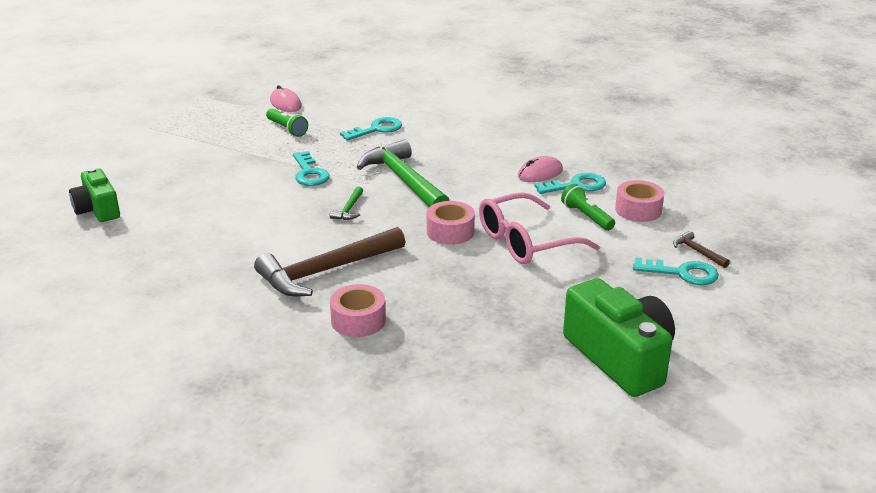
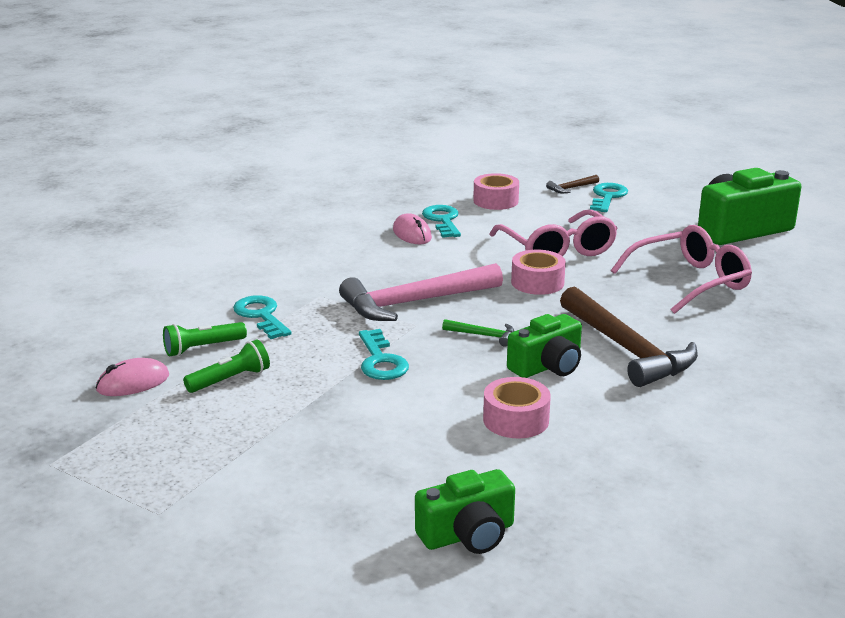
camera: 85 degrees left, 5 degrees down
turquoise key [293,151,330,186] -> turquoise key turned 90 degrees clockwise [359,329,409,380]
pink tape [330,284,386,337] -> pink tape moved to [483,377,551,438]
green hammer [357,139,450,207] -> pink hammer [339,263,503,321]
green flashlight [561,184,615,231] -> green flashlight moved to [163,322,247,356]
none -> green camera [507,314,582,378]
none -> pink glasses [611,225,752,314]

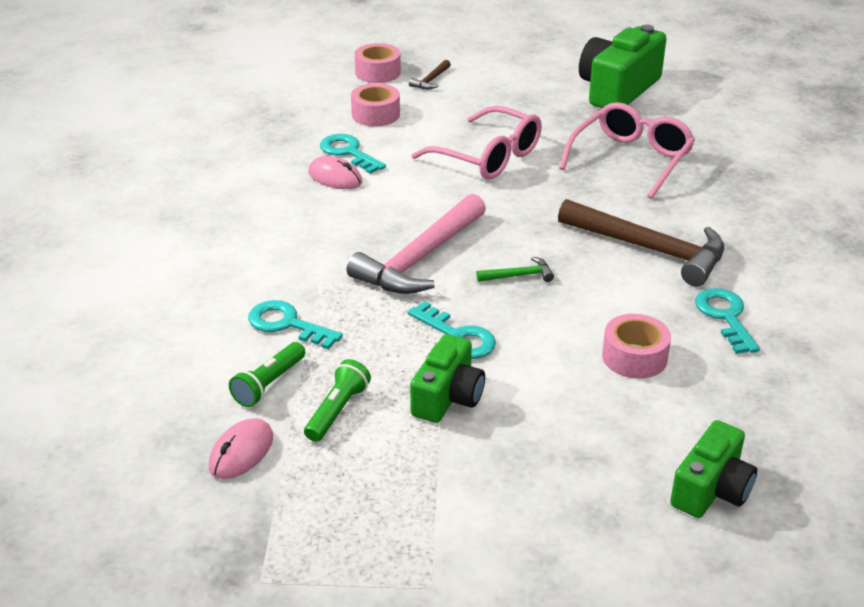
camera: 30 degrees left, 10 degrees up
green camera [507,314,582,378] -> green camera moved to [410,334,485,423]
pink tape [511,250,566,295] -> pink tape moved to [355,43,401,83]
turquoise key [590,183,628,212] -> turquoise key moved to [695,288,760,354]

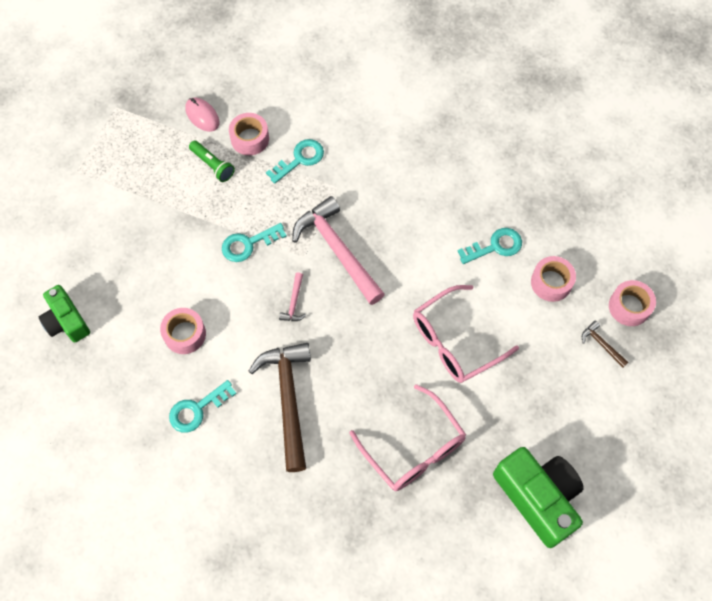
camera: 110 degrees right, 30 degrees up
green flashlight [229,342,305,407] -> pink tape [229,113,269,156]
pink mouse [308,156,362,189] -> none
green camera [410,334,485,423] -> none
green hammer [476,257,554,282] -> pink hammer [279,272,306,321]
brown hammer [558,199,724,286] -> brown hammer turned 120 degrees clockwise [249,343,311,472]
turquoise key [695,288,760,354] -> turquoise key turned 135 degrees clockwise [169,380,237,433]

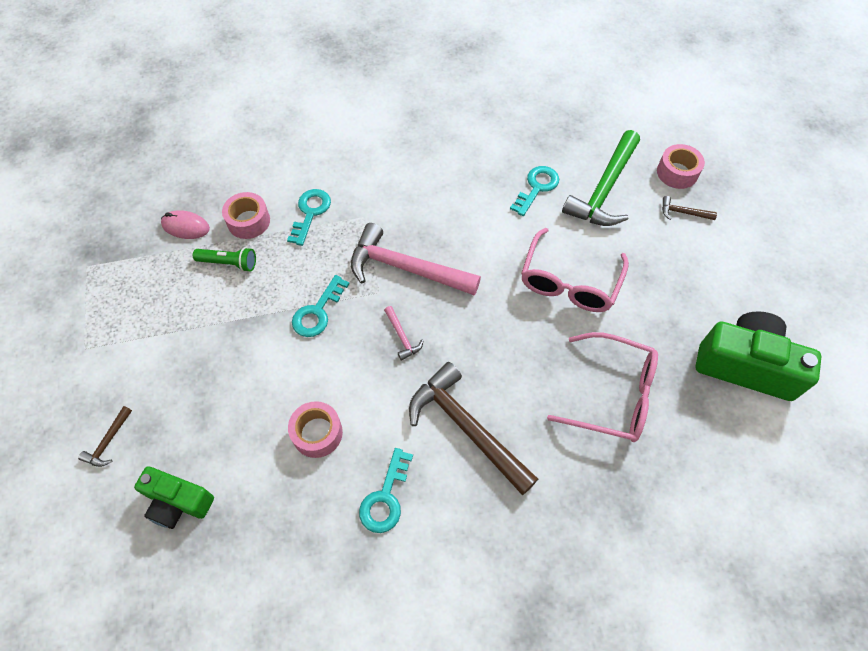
camera: 35 degrees left, 5 degrees down
pink tape [531,256,576,302] -> green hammer [562,130,640,226]
none -> brown hammer [78,406,132,467]

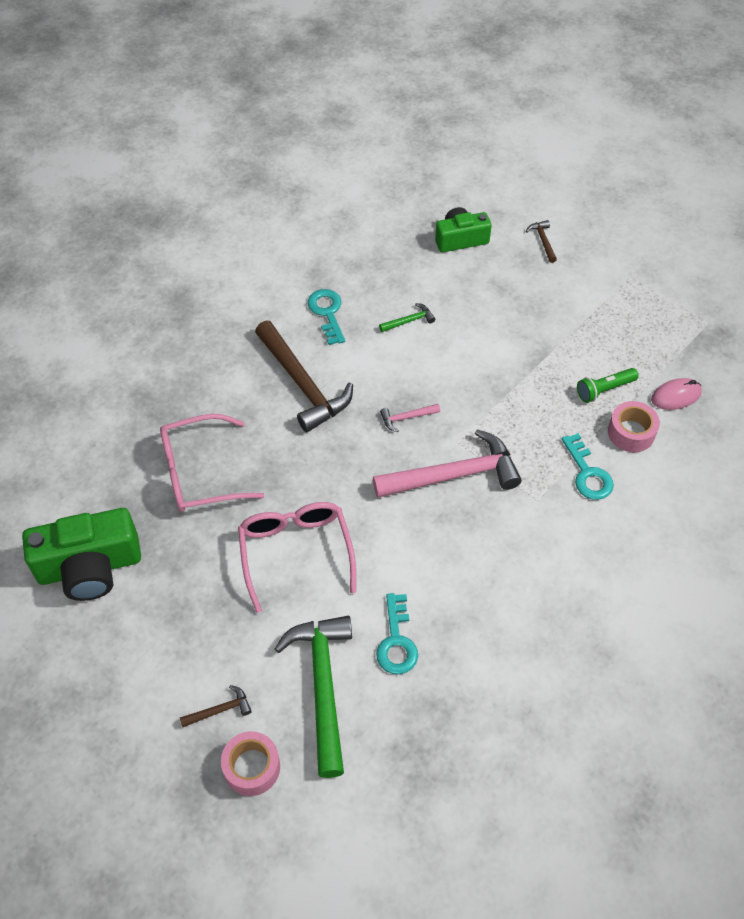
camera: 145 degrees right, 5 degrees down
pink tape [288,401,343,458] -> green hammer [379,303,435,332]
turquoise key [292,275,349,337] -> none
pink hammer [384,306,424,361] -> pink hammer turned 45 degrees counterclockwise [380,404,440,432]
brown hammer [409,362,538,495] -> brown hammer turned 45 degrees clockwise [255,321,353,432]

